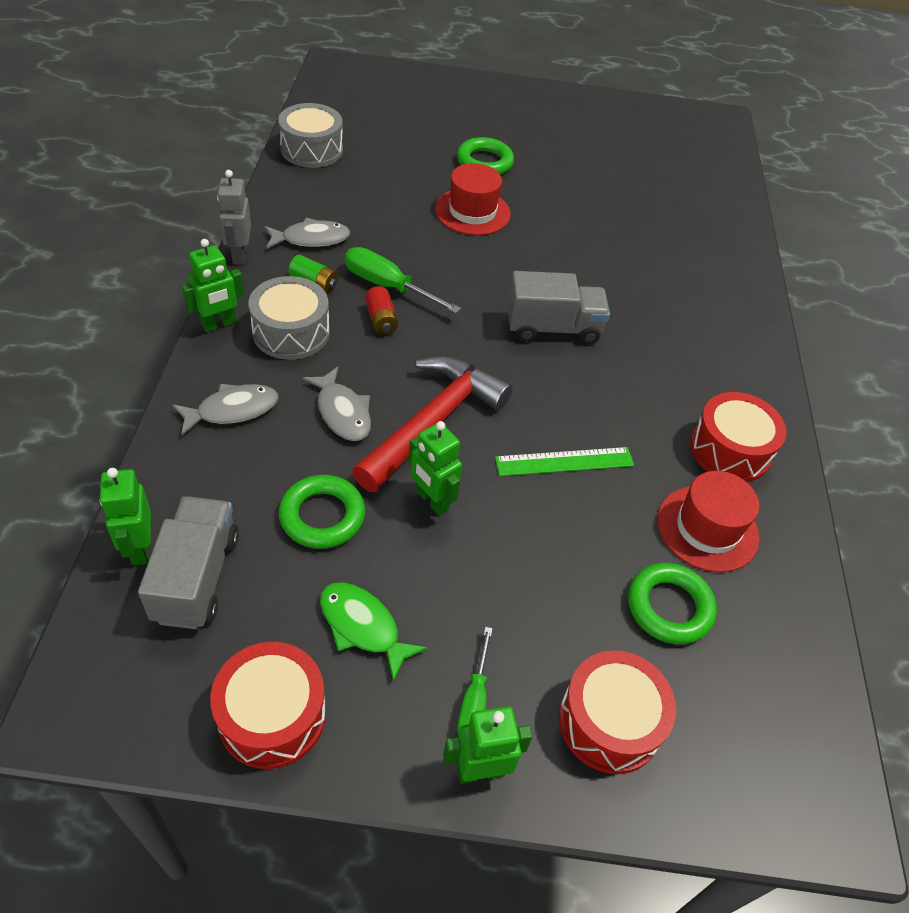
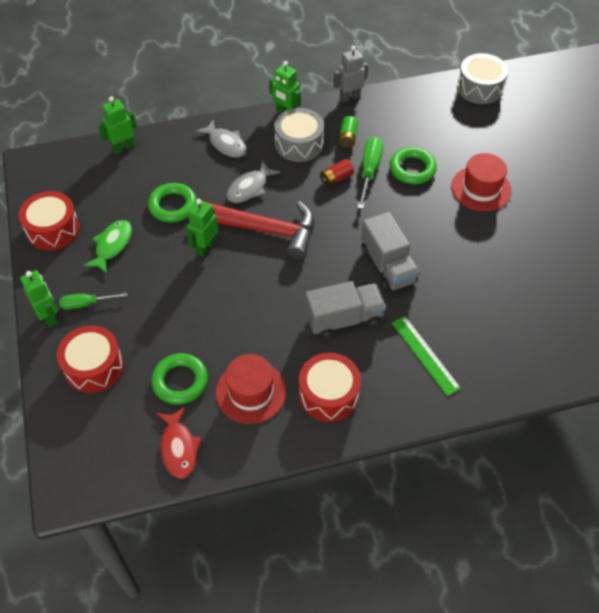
camera: 75 degrees right, 5 degrees up
grey truck [138,496,239,629] -> grey truck moved to [305,281,386,339]
grey fish [264,218,350,249] -> none
green ring [457,137,514,175] -> green ring moved to [389,147,437,184]
green ruler [495,447,634,476] -> green ruler moved to [392,316,461,396]
none -> red fish [156,407,202,478]

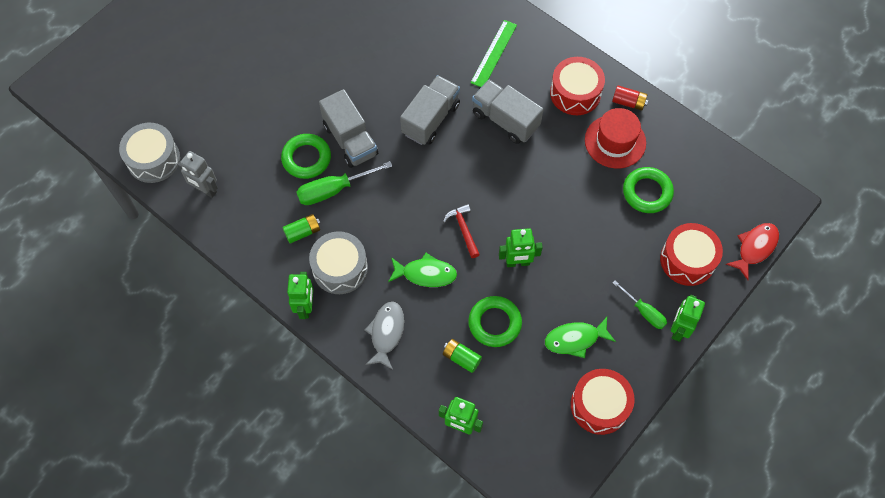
camera: 125 degrees left, 10 degrees up
red fish [156,407,202,478] -> red fish moved to [726,223,779,280]
red hammer [206,201,314,260] -> red hammer [443,204,480,258], size x0.46
grey fish [227,161,280,203] -> green fish [388,253,457,287]
red battery [320,159,354,187] -> red battery moved to [612,85,648,111]
grey robot [333,45,368,103] -> grey robot moved to [178,151,218,198]
red hat [451,153,512,211] -> none
none -> grey truck [319,89,378,168]
none -> green battery [443,339,482,373]

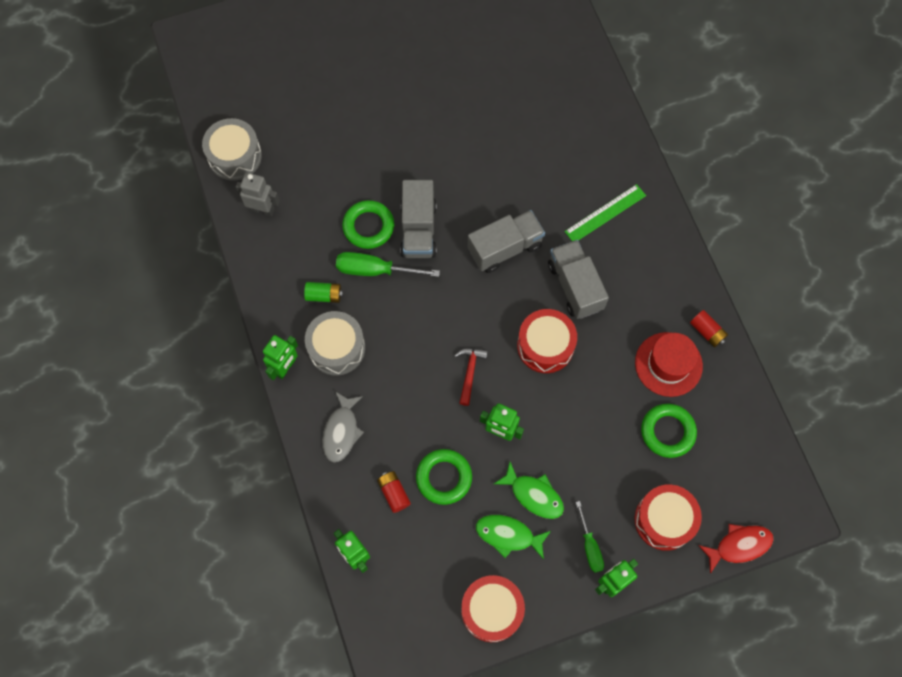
camera: 30 degrees right, 5 degrees up
grey robot [178,151,218,198] -> grey robot turned 135 degrees clockwise [236,173,280,216]
grey fish [364,302,404,370] -> grey fish turned 150 degrees clockwise [322,391,364,462]
green fish [388,253,457,287] -> green fish moved to [494,462,564,519]
green battery [443,339,482,373] -> red battery [377,471,411,513]
red drum [550,57,605,115] -> red drum moved to [517,309,577,373]

